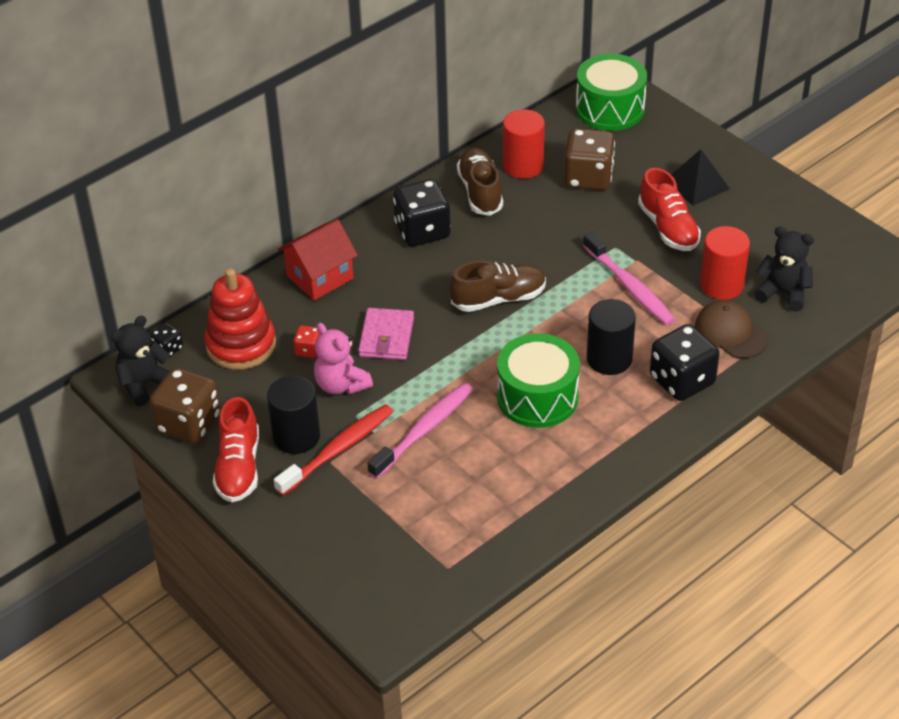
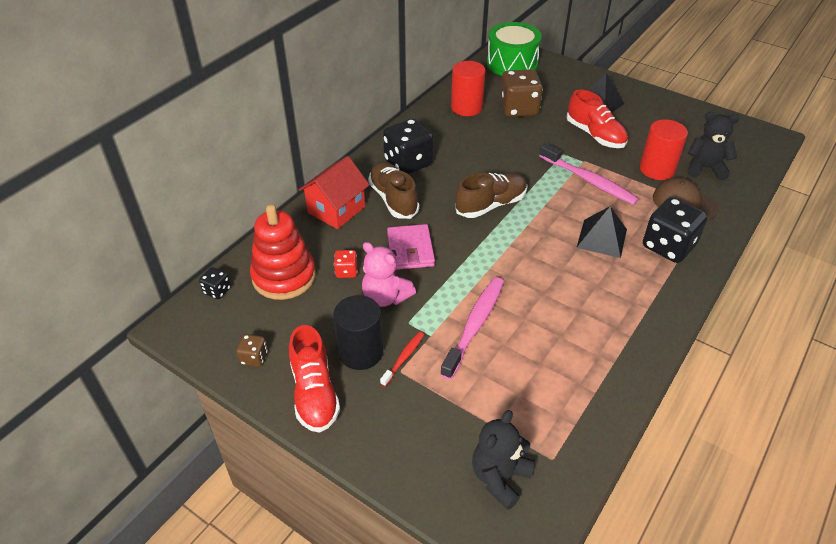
camera: 15 degrees left, 0 degrees up
black teddy bear [111,315,170,406] -> black teddy bear moved to [472,410,535,510]
brown dice [150,368,221,444] -> brown dice [236,334,268,367], size x0.47
red toothbrush [274,404,393,496] -> red toothbrush [380,332,424,386], size x0.52
brown shoe [457,148,503,216] -> brown shoe moved to [368,162,419,219]
green drum [497,333,580,428] -> none
black cylinder [587,299,636,375] -> black pyramid [576,206,627,258]

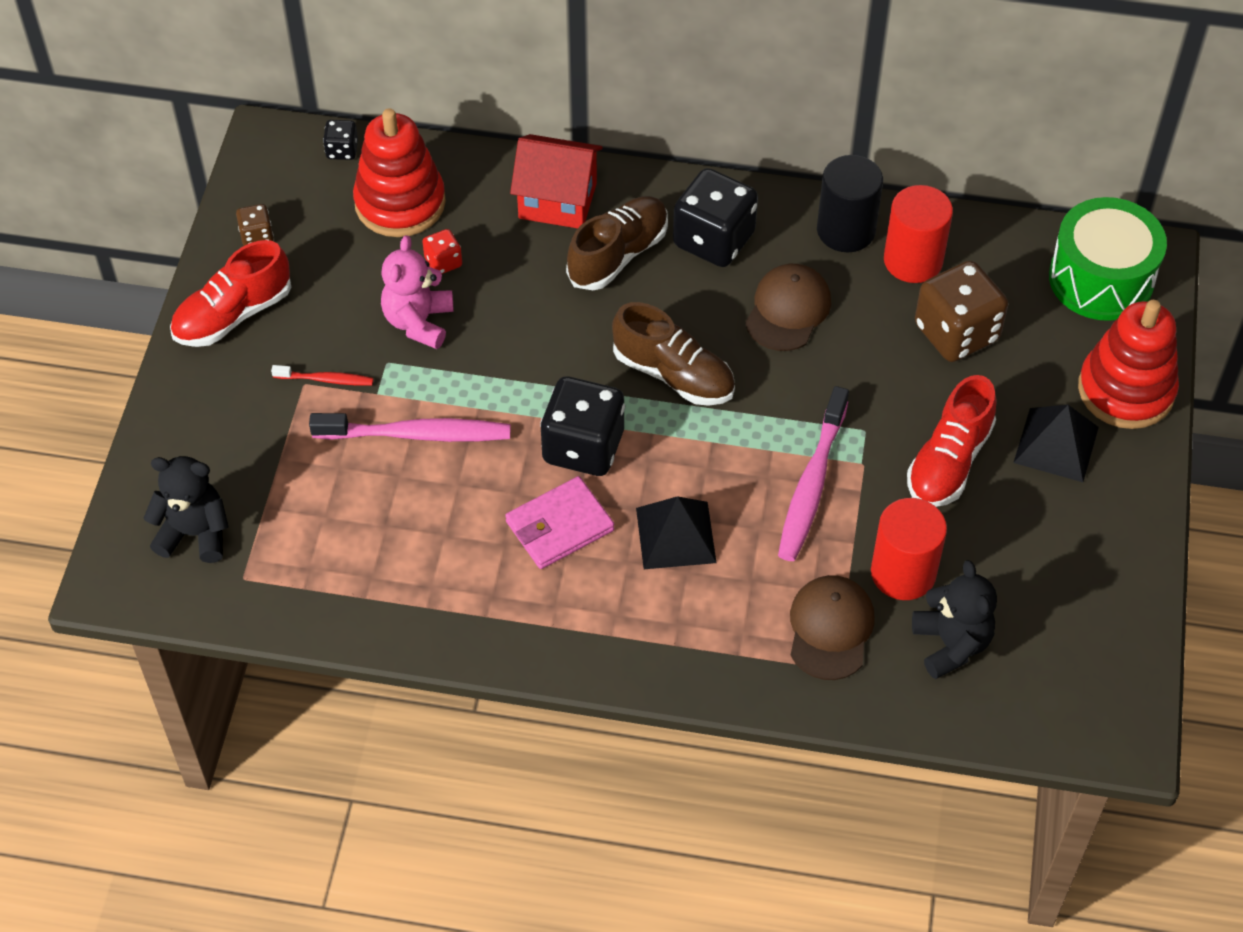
camera: 65 degrees right, 10 degrees up
black cylinder [333,295,383,370] -> black cylinder moved to [817,155,883,252]
pink wallet [387,224,435,270] -> pink wallet moved to [505,476,614,569]
black dice [643,197,708,263] -> black dice moved to [540,376,625,476]
none -> brown cap [745,264,831,351]
none -> red stacking toy [1078,300,1179,429]

